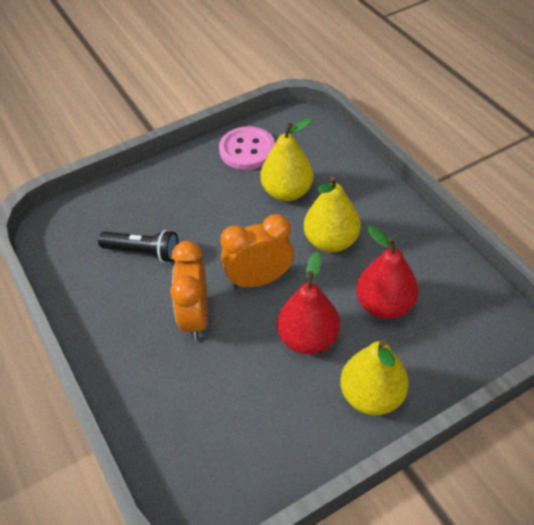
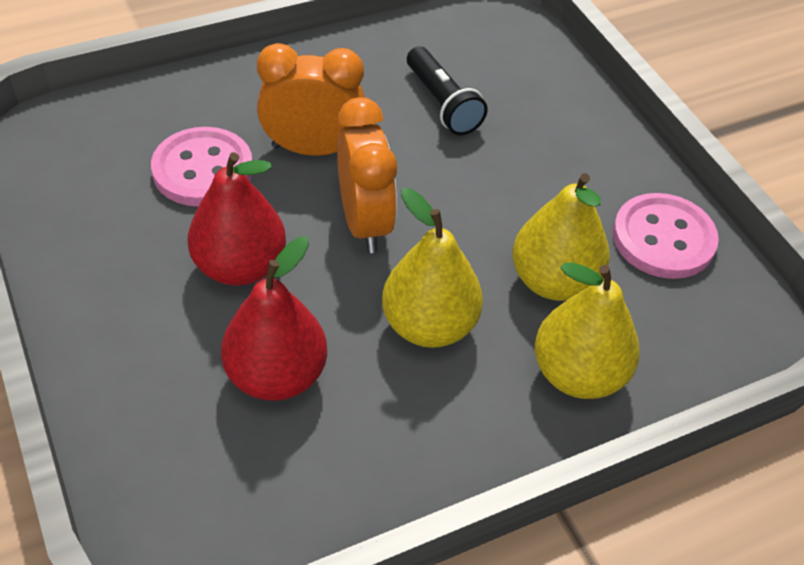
camera: 90 degrees right, 0 degrees up
black flashlight [98,230,178,262] -> black flashlight turned 45 degrees counterclockwise [407,46,488,135]
yellow pear [340,339,409,415] -> yellow pear moved to [535,263,640,399]
none -> pink button [151,127,252,207]

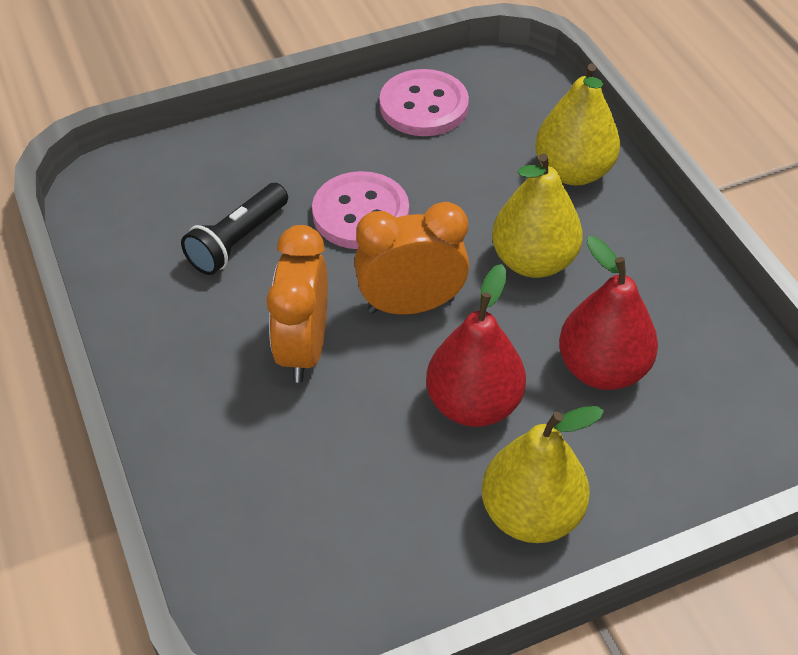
camera: 85 degrees left, 0 degrees up
pink button [151,127,252,207] -> pink button moved to [312,171,409,249]
black flashlight [407,46,488,135] -> black flashlight turned 150 degrees clockwise [181,183,288,275]
yellow pear [512,173,610,301] -> yellow pear moved to [482,406,604,543]

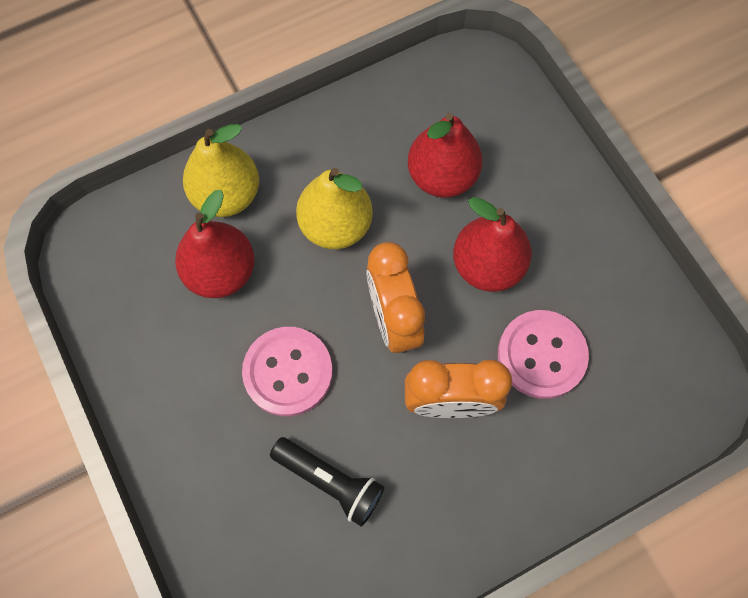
camera: 95 degrees left, 20 degrees up
pink button [380,69,469,136] -> pink button moved to [498,310,589,399]
yellow pear [482,406,604,543] -> none
none -> red pear [175,190,255,298]

